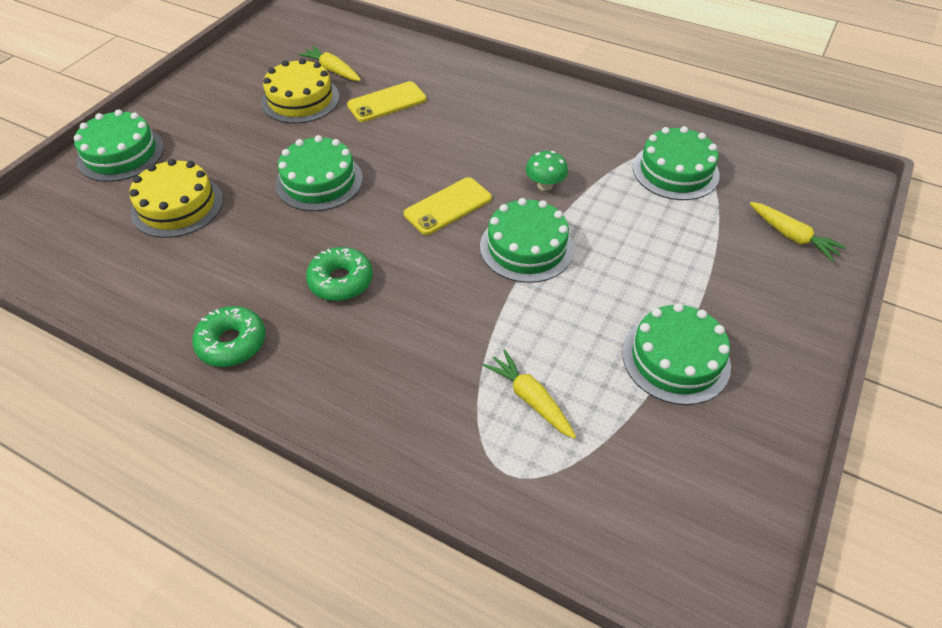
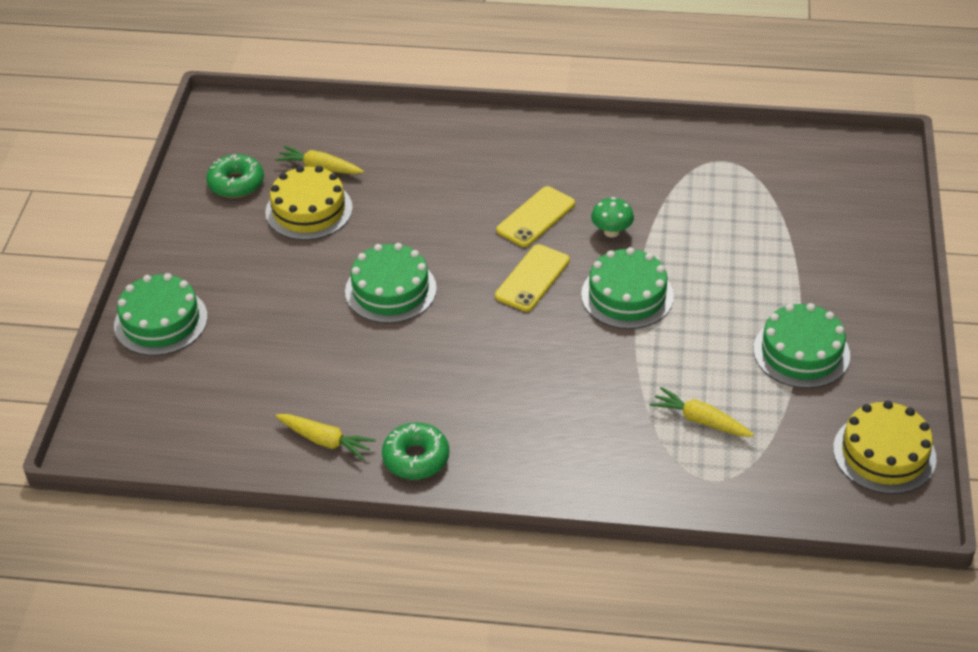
camera: 20 degrees left, 5 degrees down
yellow cake [129,159,223,238] -> yellow cake moved to [833,401,937,494]
green donut [306,247,373,301] -> green donut moved to [206,154,264,198]
yellow phone [347,81,426,122] -> yellow phone moved to [496,186,575,247]
green cake [633,126,720,200] -> none
yellow carrot [750,202,846,262] -> yellow carrot moved to [276,414,376,460]

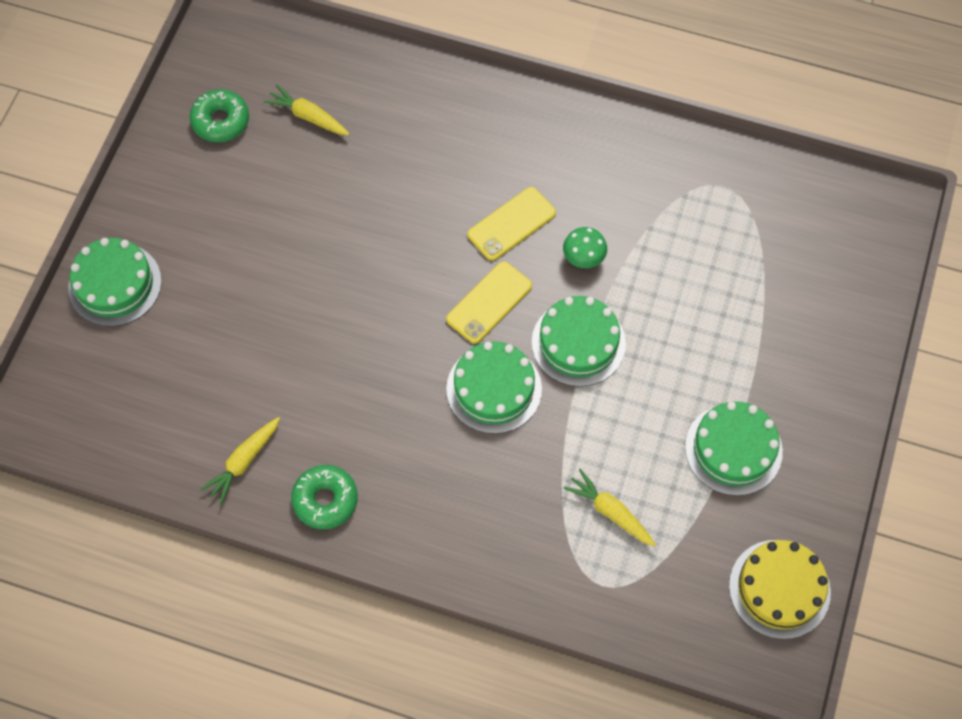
camera: 10 degrees right, 20 degrees up
yellow cake [265,166,353,240] -> none
yellow carrot [276,414,376,460] -> yellow carrot turned 90 degrees clockwise [200,417,280,505]
green cake [345,243,437,323] -> green cake moved to [446,342,542,434]

